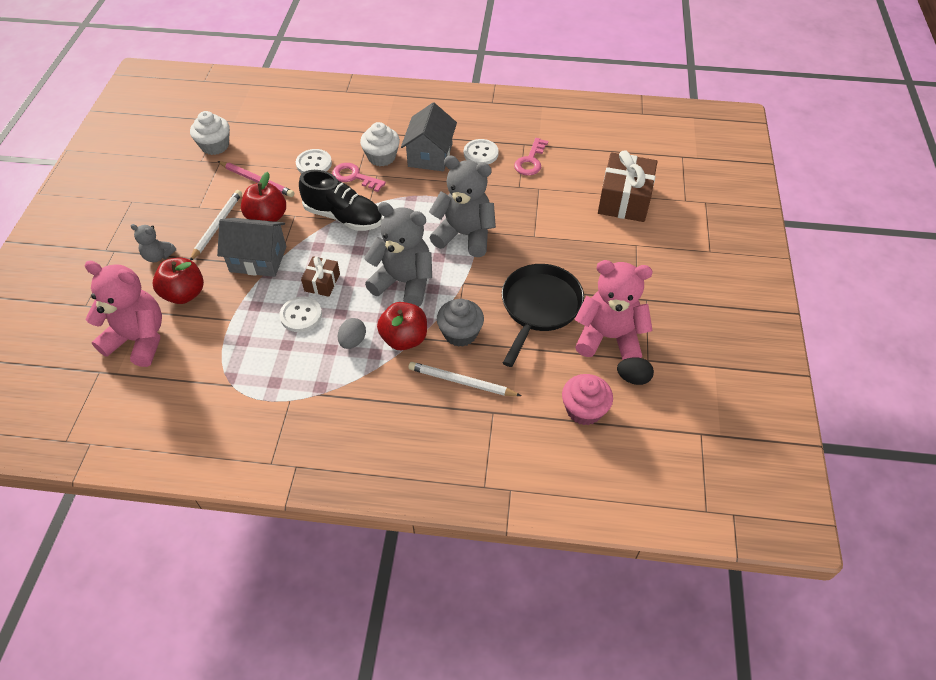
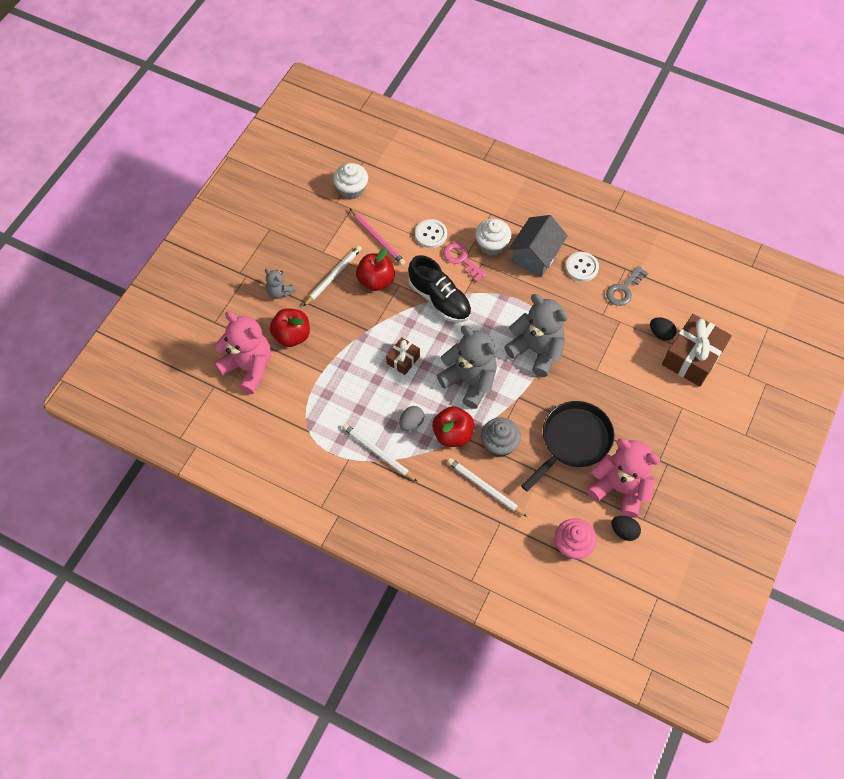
camera: 20 degrees right, 10 degrees up
grey house [217,218,286,277] -> none
white button [279,296,322,332] -> none
pink key [514,138,548,176] -> grey key [606,266,648,306]
none -> white pencil [342,424,418,482]
none -> black egg [650,317,677,341]

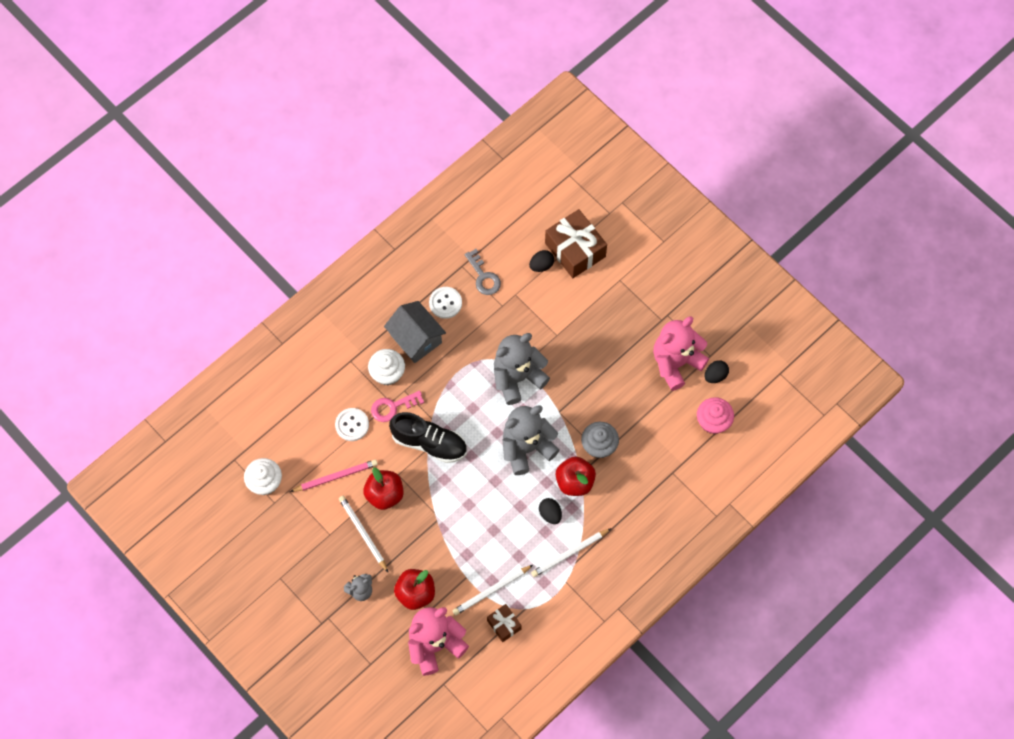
camera: 70 degrees left, 5 degrees up
brown gift [386,337,420,375] -> brown gift moved to [487,604,522,642]
grey egg [399,406,424,431] -> black egg [539,498,562,524]
black shoe [408,255,471,323] -> black shoe turned 45 degrees clockwise [389,412,467,463]
white pencil [447,458,527,517] -> white pencil moved to [453,565,533,615]
black pan [521,401,615,491] -> none

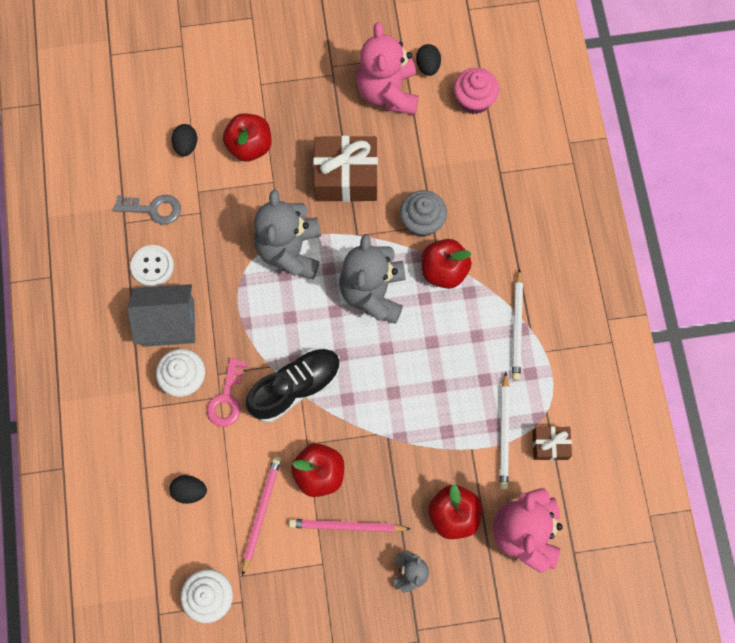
camera: 55 degrees left, 5 degrees up
white button [335,408,369,441] -> none
white pencil [339,496,388,572] -> pink pencil [289,519,411,533]
black egg [539,498,562,524] -> black egg moved to [169,475,207,504]
brown gift [545,209,607,278] -> brown gift moved to [313,136,378,202]
none -> red apple [223,114,272,162]

